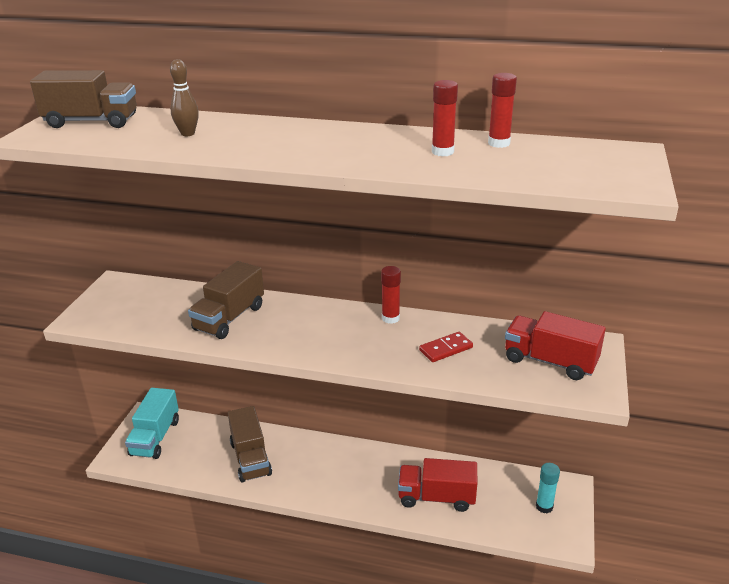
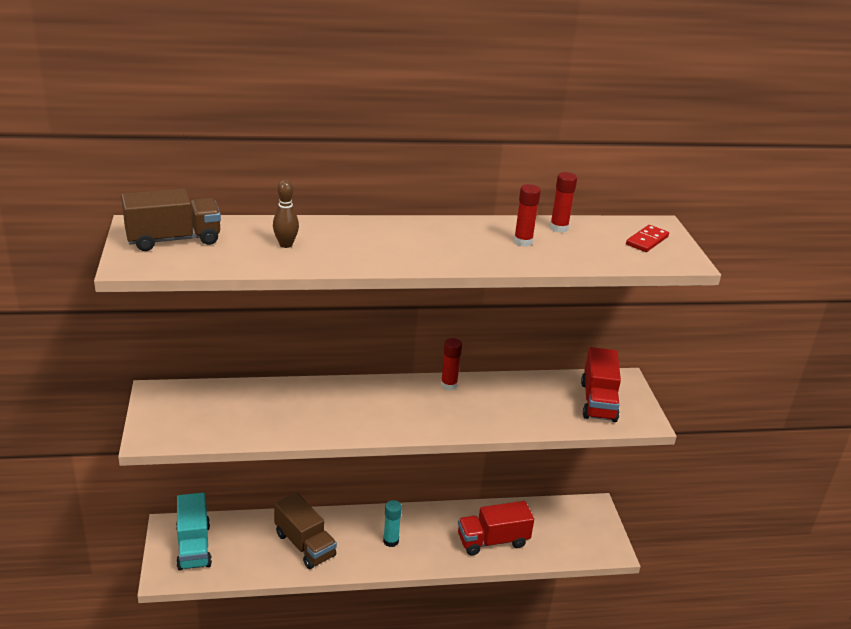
camera: 25 degrees left, 0 degrees up
brown truck [188,261,264,339] -> none
red domino [419,332,473,362] -> red domino moved to [626,225,669,252]
red truck [505,311,606,380] -> red truck turned 90 degrees counterclockwise [581,347,621,422]
turquoise glue stick [536,463,560,514] -> turquoise glue stick moved to [383,500,402,547]

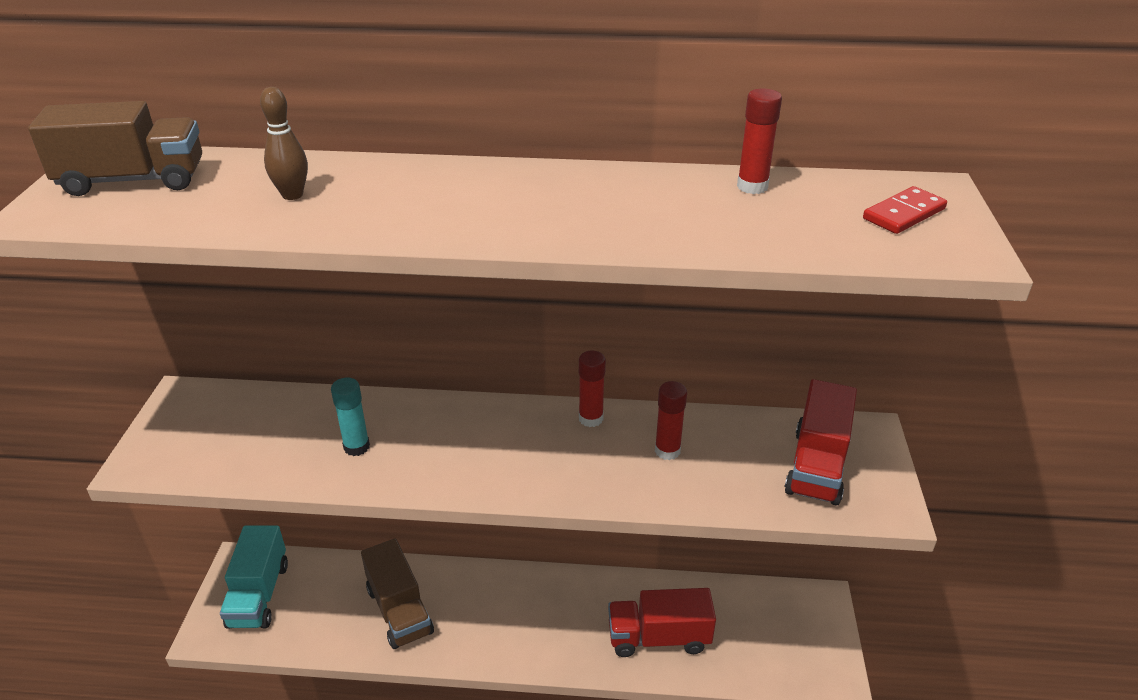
camera: 15 degrees right, 5 degrees up
turquoise glue stick [383,500,402,547] -> turquoise glue stick moved to [331,378,370,456]
red glue stick [514,184,541,247] -> red glue stick moved to [655,381,687,460]

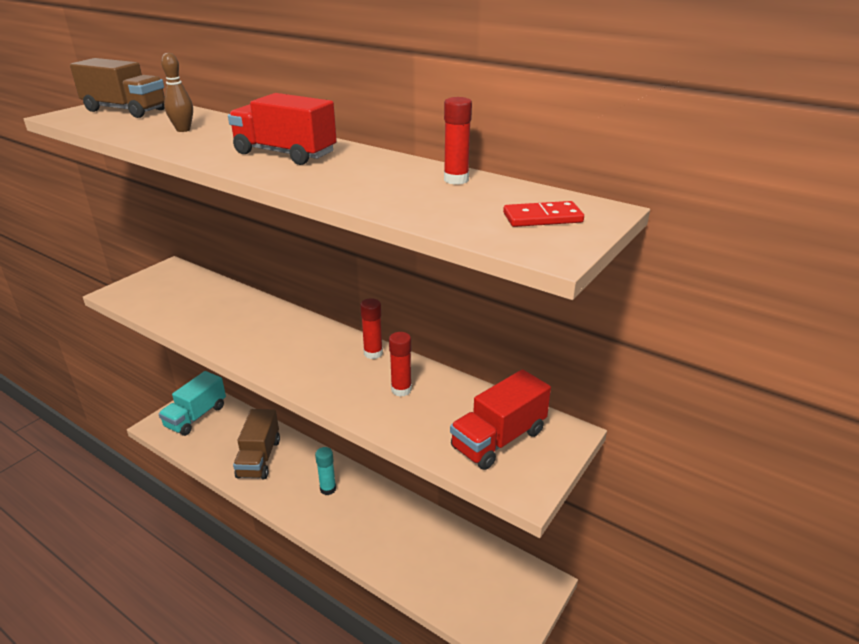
camera: 30 degrees right, 5 degrees down
turquoise glue stick [331,378,370,456] -> turquoise glue stick moved to [315,447,336,495]
red truck [608,588,716,657] -> red truck moved to [228,93,337,165]

